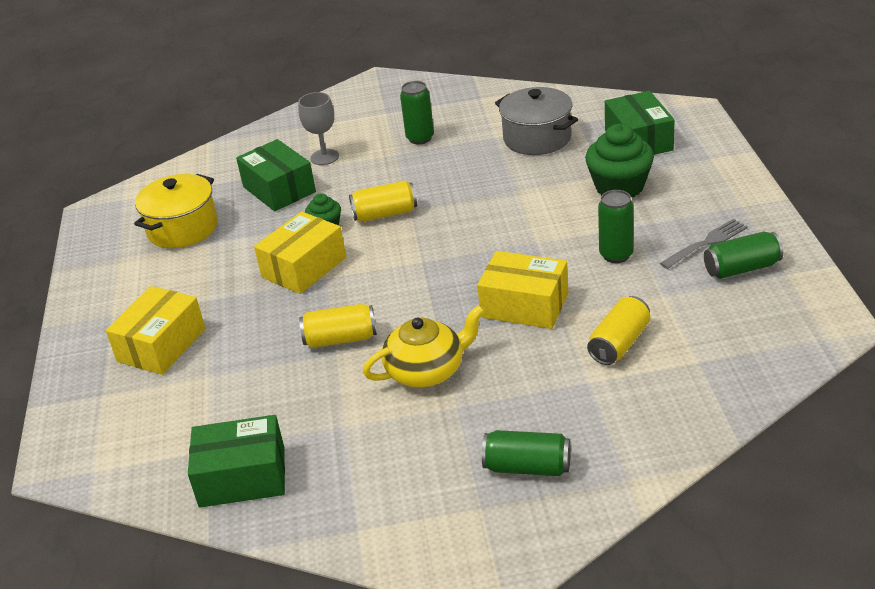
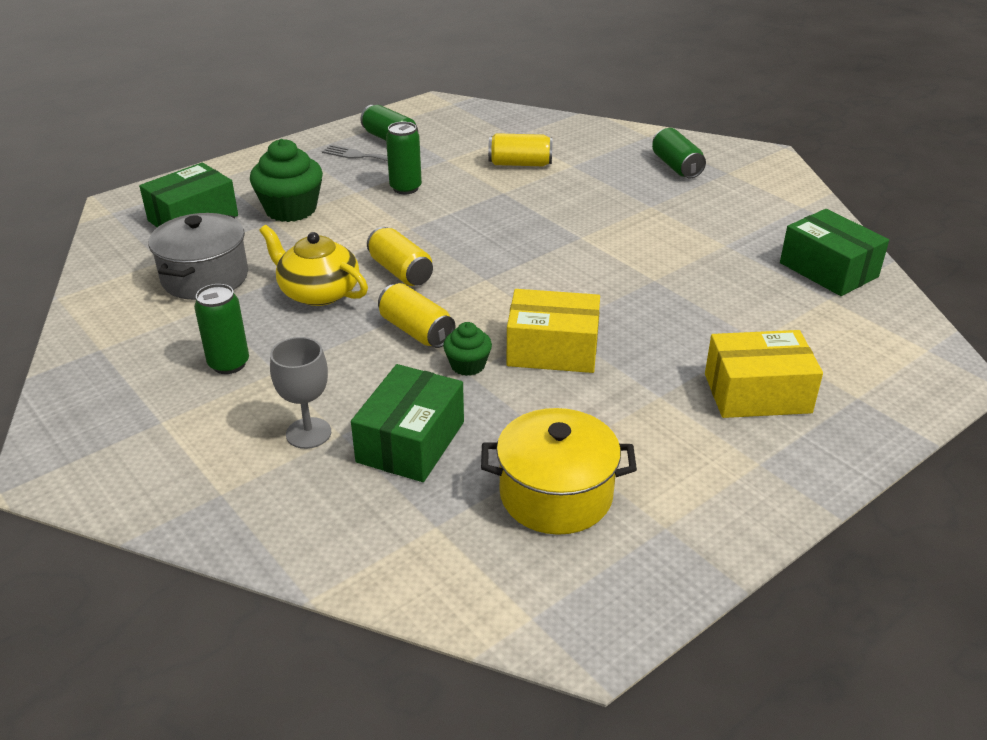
camera: 125 degrees left, 0 degrees up
yellow can [299,304,377,348] -> yellow can moved to [367,227,433,286]
yellow teapot [363,305,484,387] -> yellow teapot moved to [259,225,368,306]
yellow box [477,251,568,329] -> none

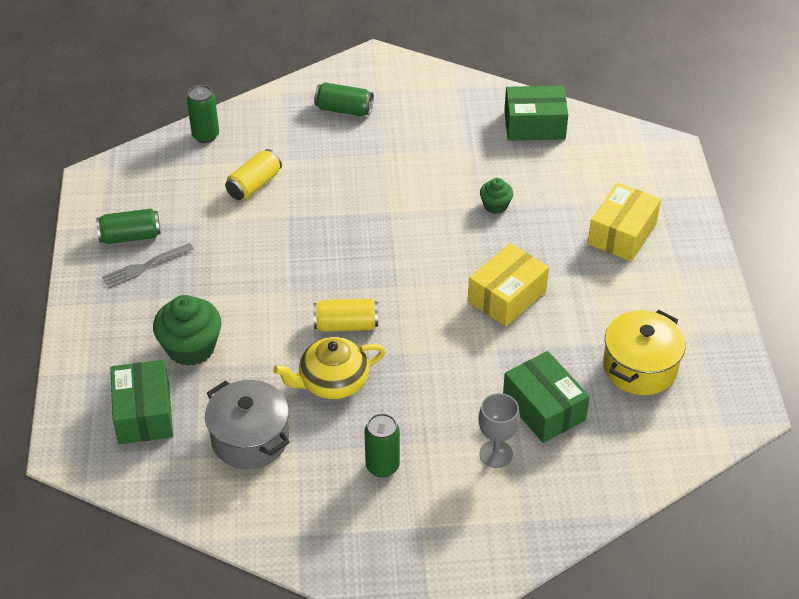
camera: 55 degrees left, 10 degrees up
yellow can [378,283,455,348] -> none
green can [386,122,422,194] -> green can moved to [187,85,219,143]
green cupcake [443,322,492,376] -> green cupcake moved to [480,178,513,214]

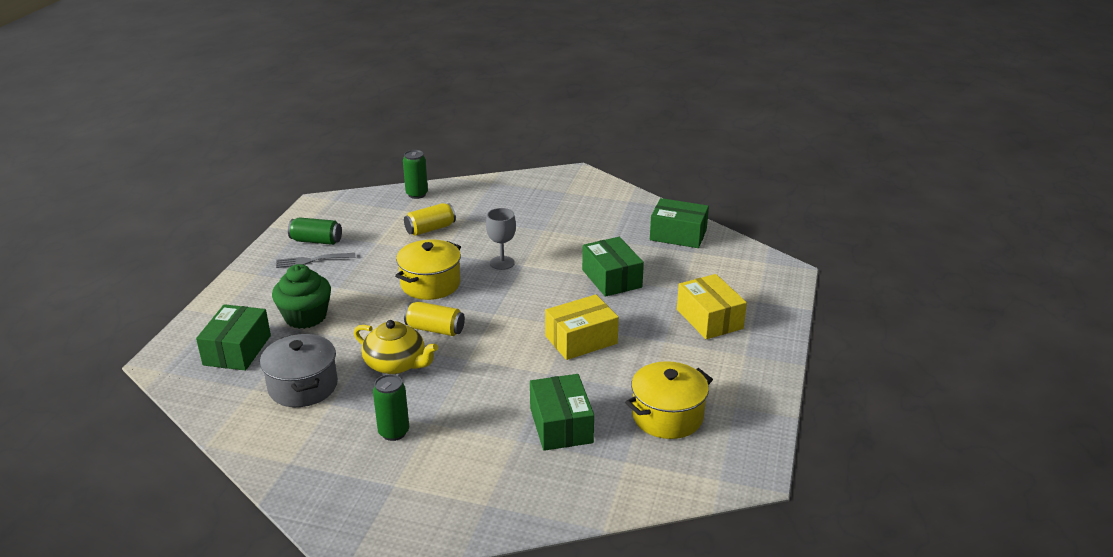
camera: 20 degrees right, 15 degrees down
yellow teapot [273,337,386,399] -> yellow teapot turned 150 degrees counterclockwise [354,320,438,374]
green can [314,82,374,116] -> none
grey goblet [479,393,520,468] -> grey goblet moved to [486,208,516,270]
green cupcake [480,178,513,214] -> green box [582,237,644,297]
yellow box [588,182,661,261] -> yellow box turned 75 degrees counterclockwise [677,274,747,339]
none -> yellow pot [395,239,461,300]

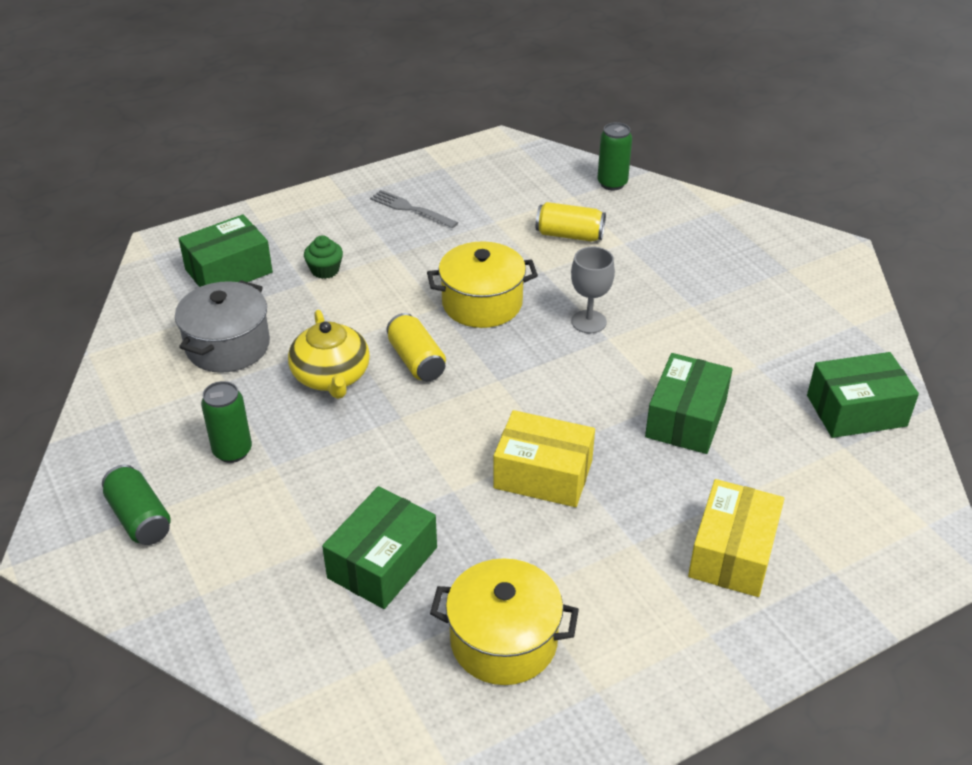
camera: 45 degrees right, 10 degrees up
green cupcake [272,264,331,329] -> green cupcake [304,235,343,279], size x0.54
green can [288,217,342,245] -> green can moved to [102,464,171,545]
green box [650,198,709,248] -> green box turned 75 degrees counterclockwise [807,352,919,438]

